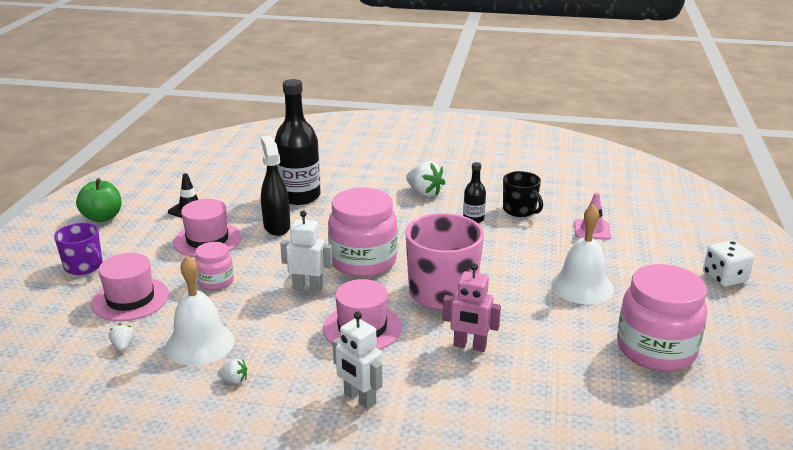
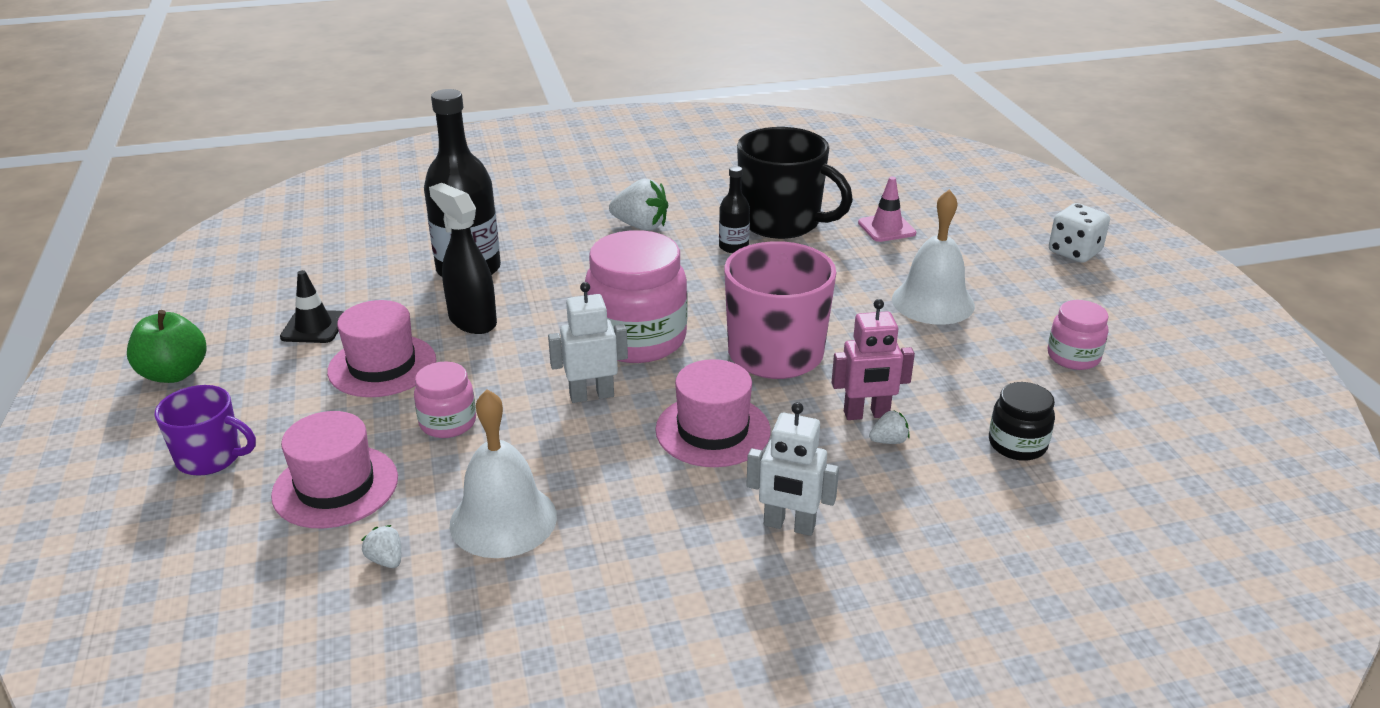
camera: 25 degrees left, 5 degrees up
white strawberry [218,358,247,384] -> white strawberry moved to [869,410,910,444]
black mug [503,171,543,217] -> black mug [737,127,853,239], size x1.74
pink jar [617,264,708,371] -> pink jar [1048,300,1109,370], size x0.52
none -> black jar [989,382,1055,461]

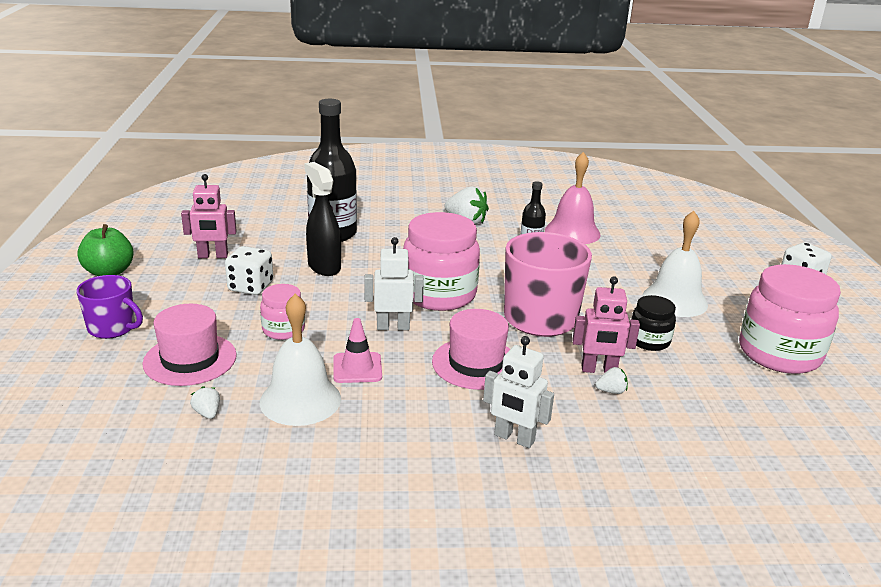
camera: 10 degrees right, 5 degrees down
black traffic cone [280,270,343,343] -> pink robot [181,174,237,258]
pink hat [327,300,436,397] -> white dice [225,246,273,295]
black mug [737,127,853,239] -> pink bell [545,152,601,244]
pink traffic cone [858,177,916,242] -> pink traffic cone moved to [333,318,382,383]
black jar [989,382,1055,461] -> black jar moved to [631,295,676,351]
pink jar [1048,300,1109,370] -> pink jar [739,264,841,374], size x1.92

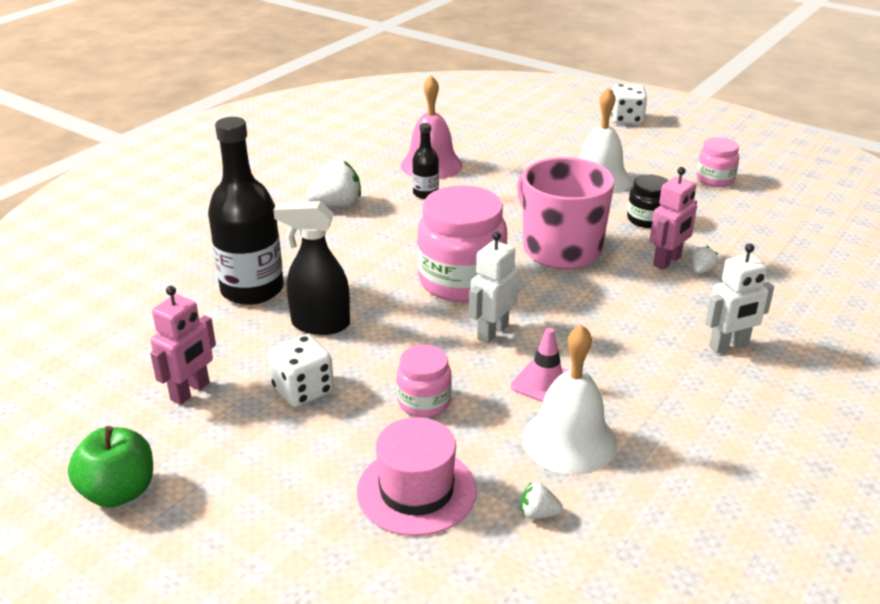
camera: 50 degrees left, 5 degrees up
purple mug [77,275,143,339] -> none
pink hat [432,309,510,390] -> none
pink jar [739,264,841,374] -> pink jar [696,137,739,187], size x0.52

